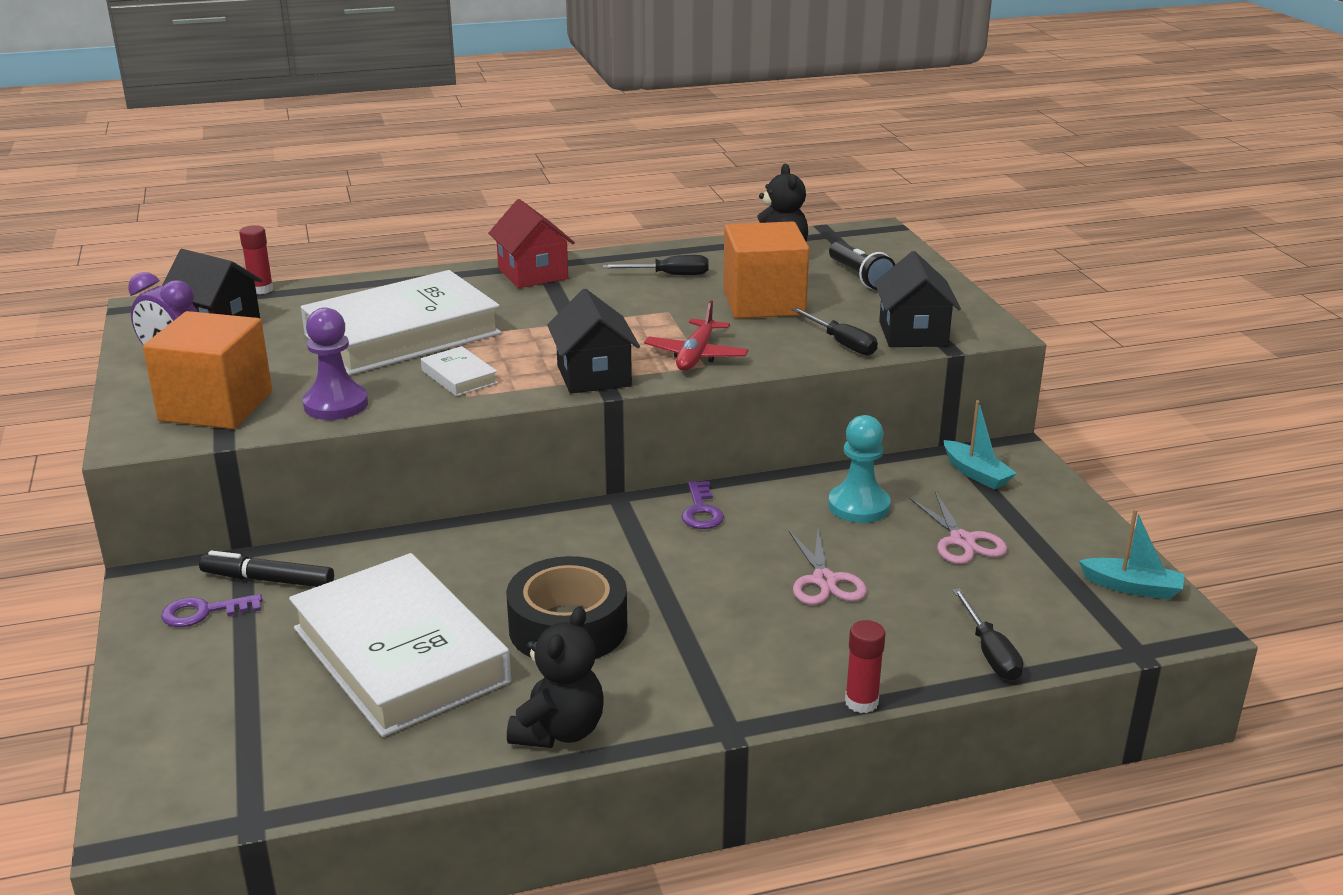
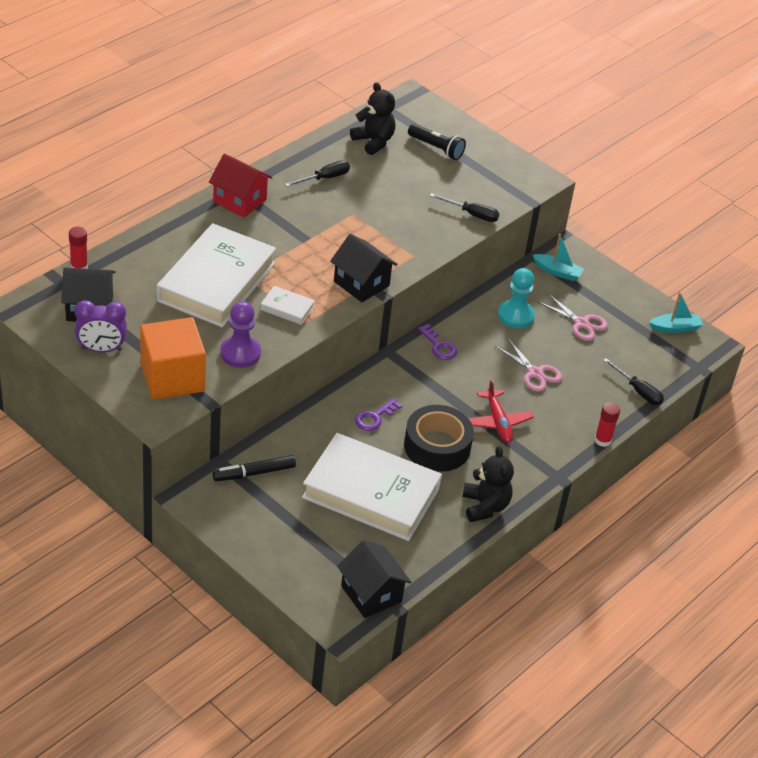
camera: 35 degrees left, 15 degrees up
purple key [161,594,262,627] -> purple key moved to [355,398,402,431]
red plane [644,300,749,371] -> red plane moved to [468,379,534,443]
orange cube [723,221,809,319] -> none
black house [874,251,961,347] -> black house moved to [337,540,411,618]

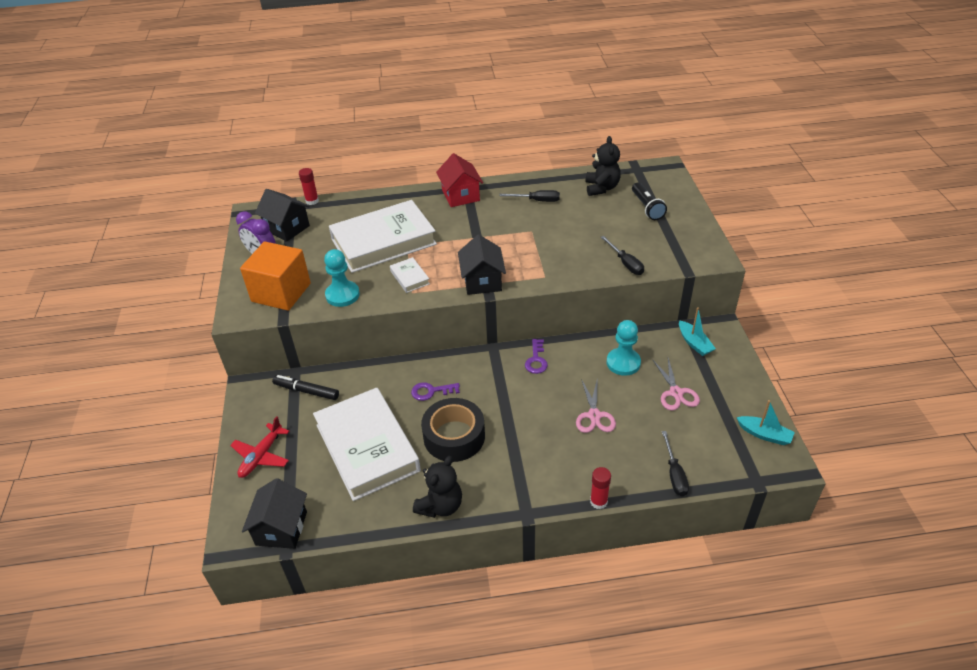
camera: 45 degrees right, 0 degrees up
purple pawn [220,301,261,368] -> turquoise pawn [324,249,360,307]
red plane [468,379,534,443] -> red plane moved to [230,416,289,478]

